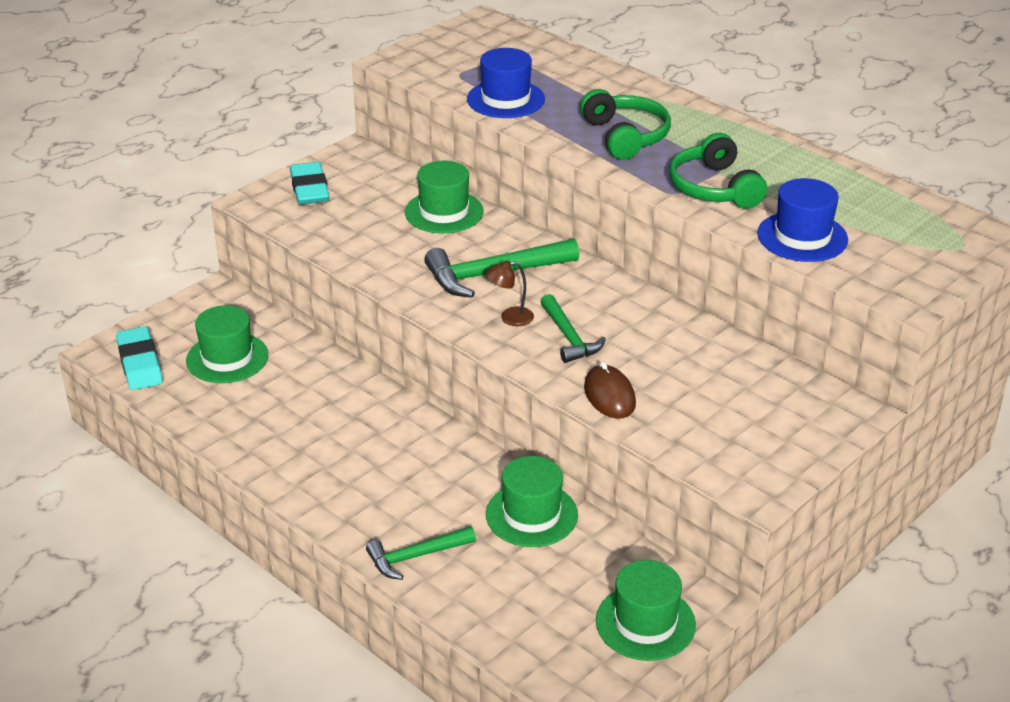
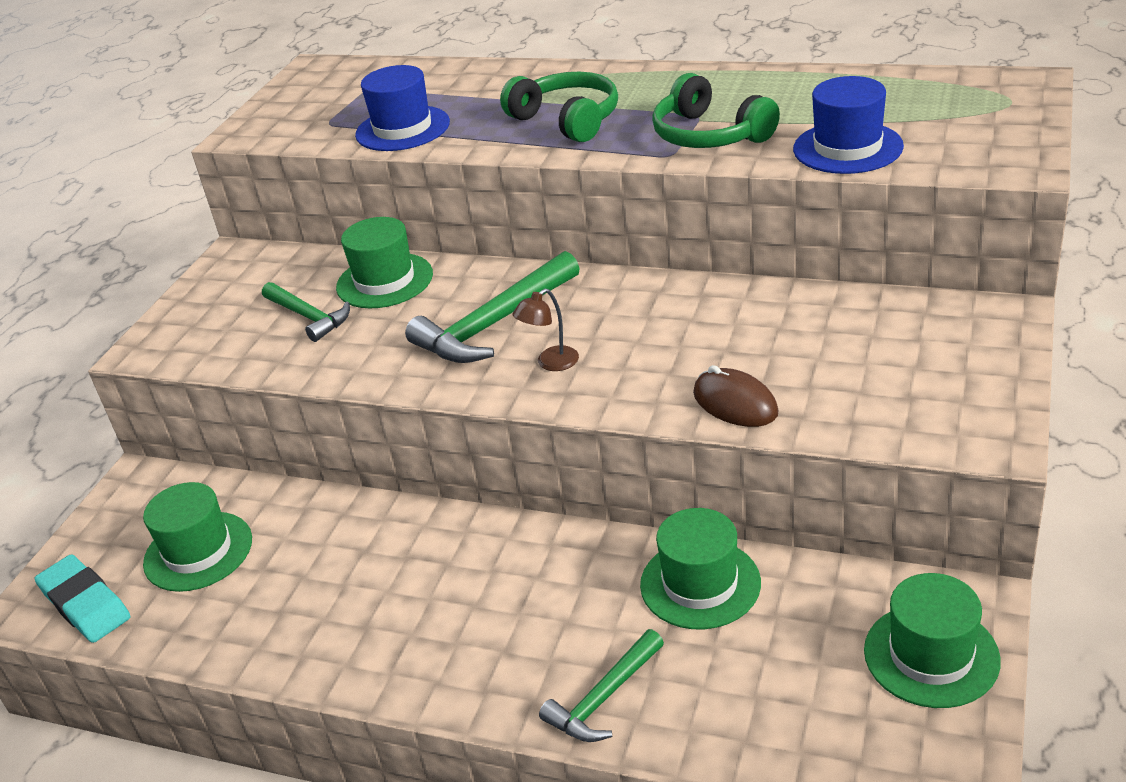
camera: 20 degrees left, 0 degrees up
turquoise eraser [290,162,329,205] -> none
green hammer [541,294,606,363] -> green hammer moved to [262,282,350,342]

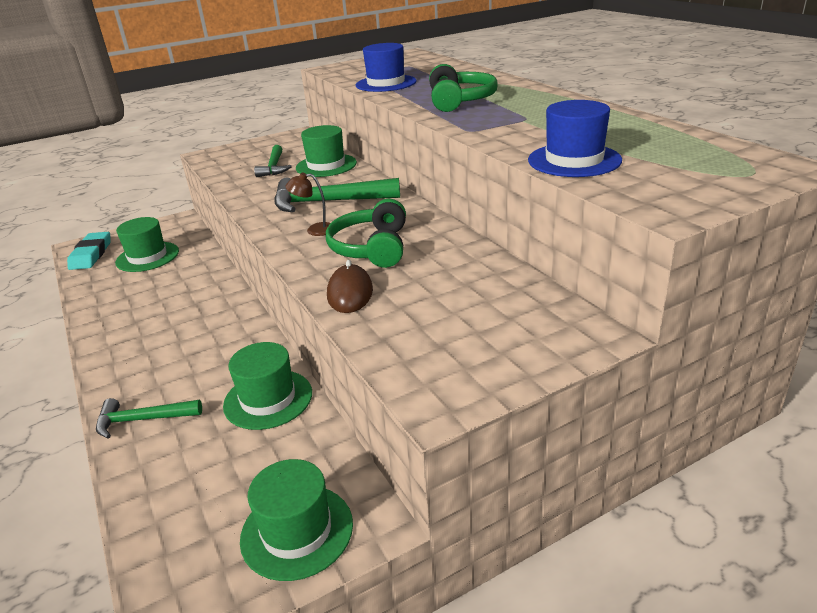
camera: 40 degrees right, 5 degrees down
green headphones [652,73,780,148] -> green headphones moved to [326,199,406,268]

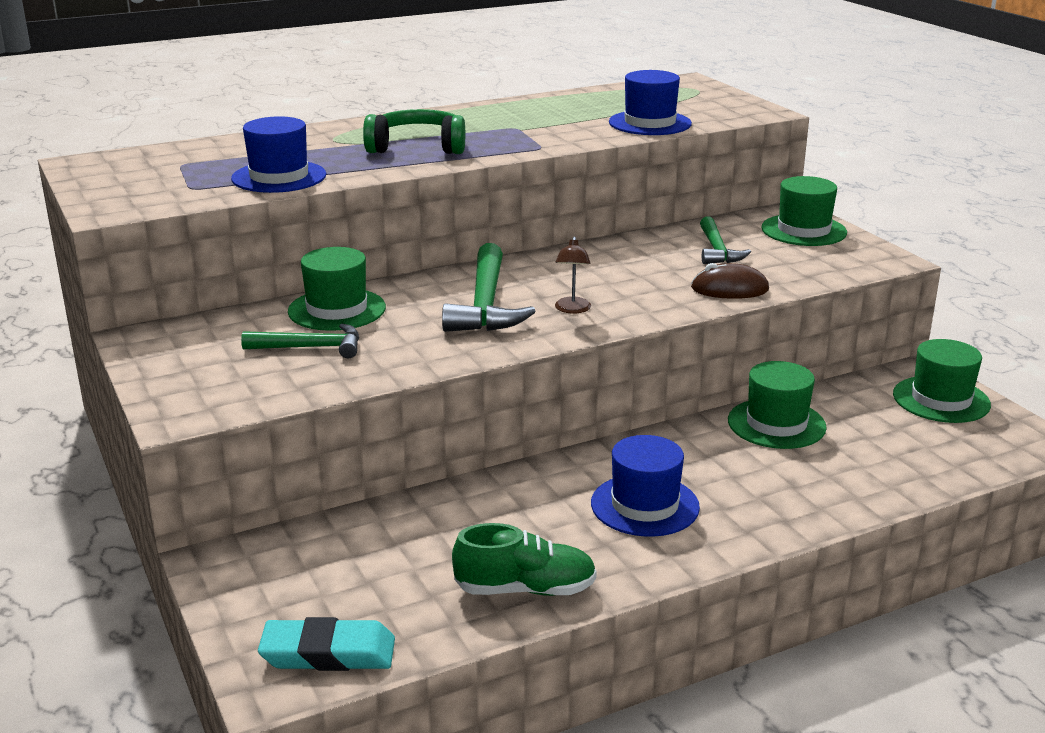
camera: 90 degrees left, 5 degrees down
green hammer [96,398,202,439] -> green hammer moved to [700,216,751,264]
green hat [115,217,179,272] -> green hat moved to [761,176,847,246]
green headphones [326,199,406,268] -> none
none -> green shoe [452,523,597,596]
none -> blue hat [591,435,700,537]

